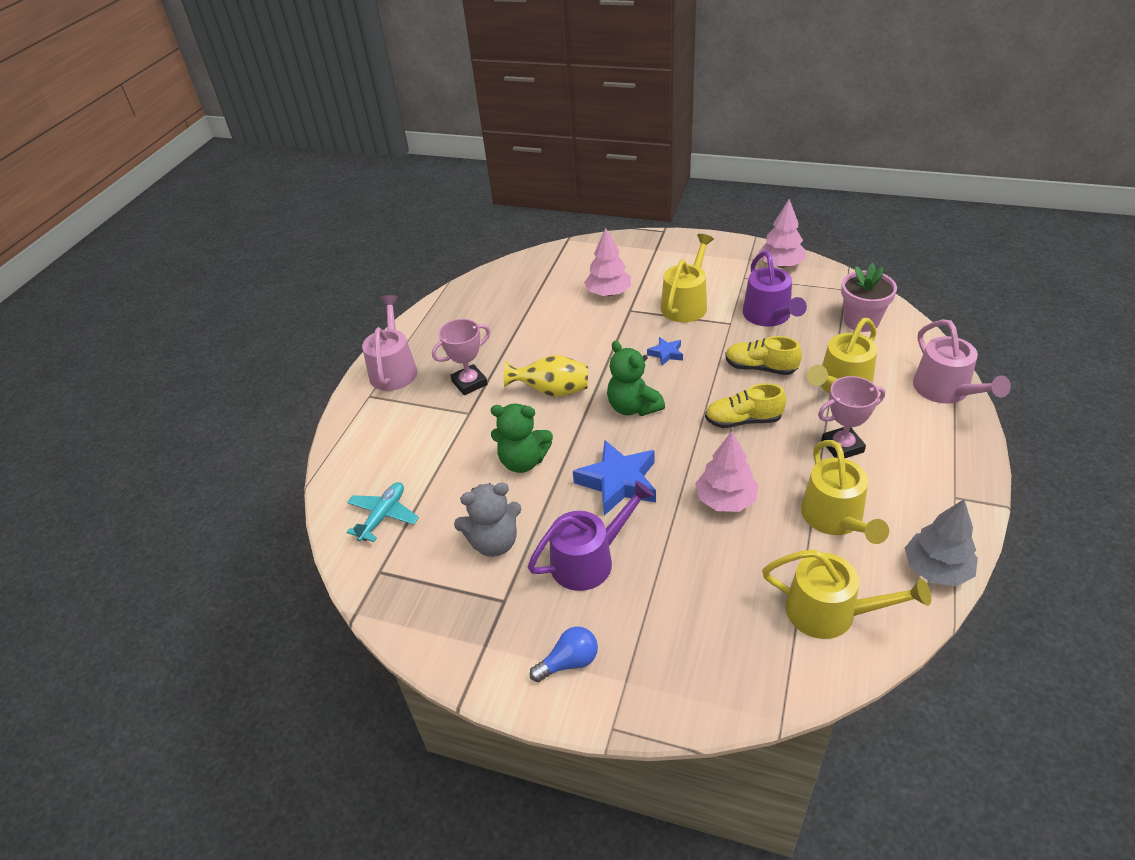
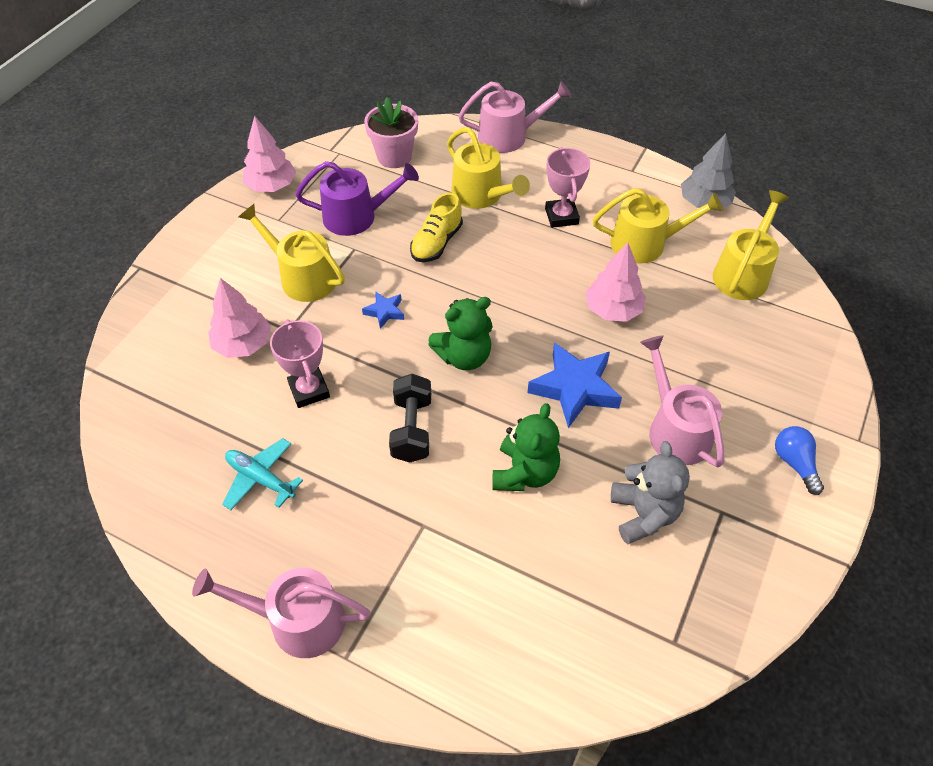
camera: 85 degrees left, 10 degrees up
turquoise plane [347,482,419,542] -> turquoise plane moved to [222,438,303,510]
pink trophy [432,319,490,395] -> pink trophy moved to [270,319,330,408]
yellow vase [504,355,588,397] -> black dumbbell [389,374,431,462]
purple watering can [528,480,654,591] -> pink watering can [640,335,725,467]
yellow shoe [705,383,786,428] -> none

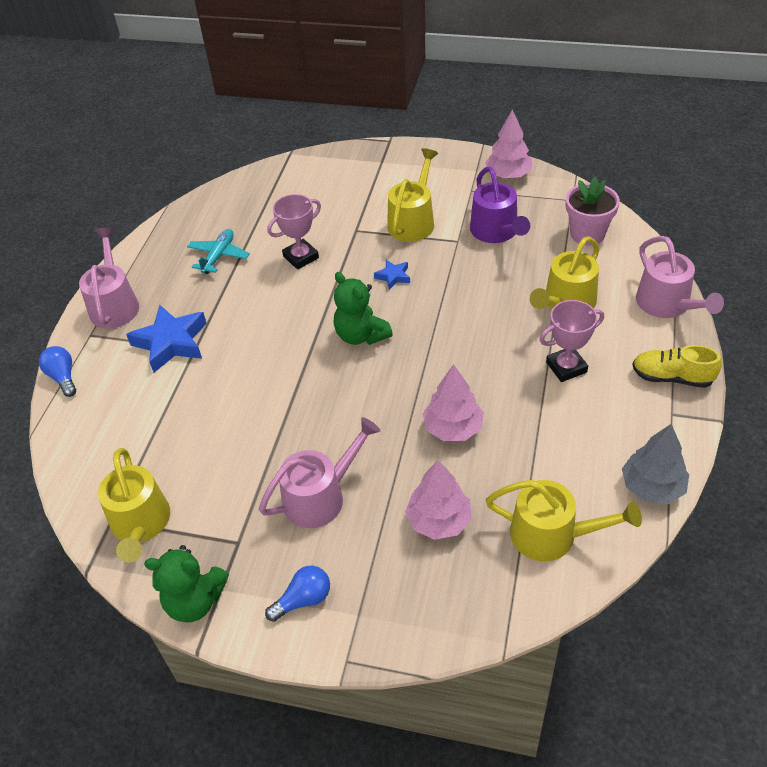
camera: 80 degrees right, 5 degrees down
pink tree [208,278,271,358] -> pink tree moved to [405,460,472,540]
black dumbbell [389,374,431,462] -> none
yellow shoe [410,193,463,262] -> yellow shoe moved to [632,345,722,388]
green teddy bear [492,403,560,491] -> green teddy bear moved to [144,545,229,622]
blue star [527,342,622,428] -> blue star moved to [126,305,207,373]
yellow watering can [593,188,723,264] -> yellow watering can moved to [98,448,170,562]
grey teddy bear [611,441,690,545] -> none
none -> blue light bulb [39,346,76,397]

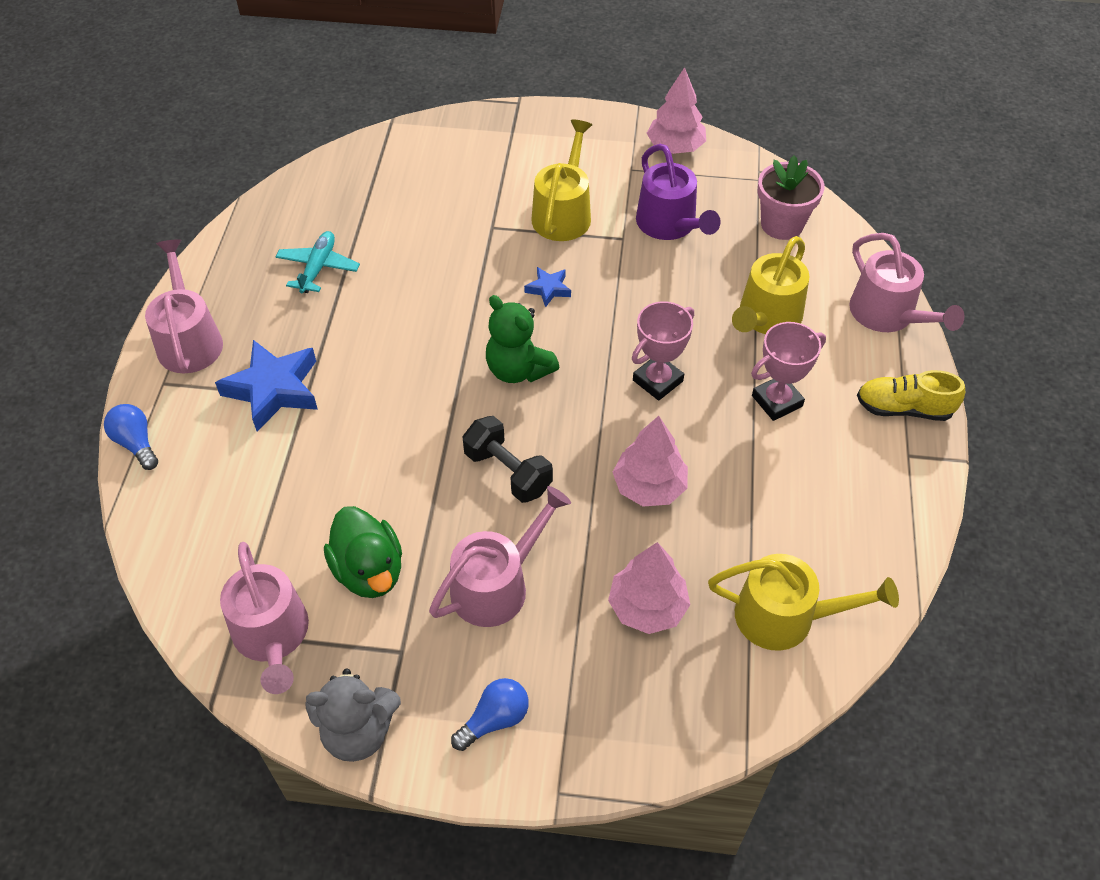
camera: 10 degrees left, 5 degrees up
yellow watering can [98,448,170,562] -> pink watering can [220,542,309,694]
green teddy bear [144,545,229,622] -> grey teddy bear [305,669,401,762]
pink trophy [268,194,321,269] -> pink trophy moved to [632,301,694,401]
grey tree [622,424,689,504] -> none
none -> green duck [324,506,402,598]
none -> black dumbbell [462,416,553,503]

